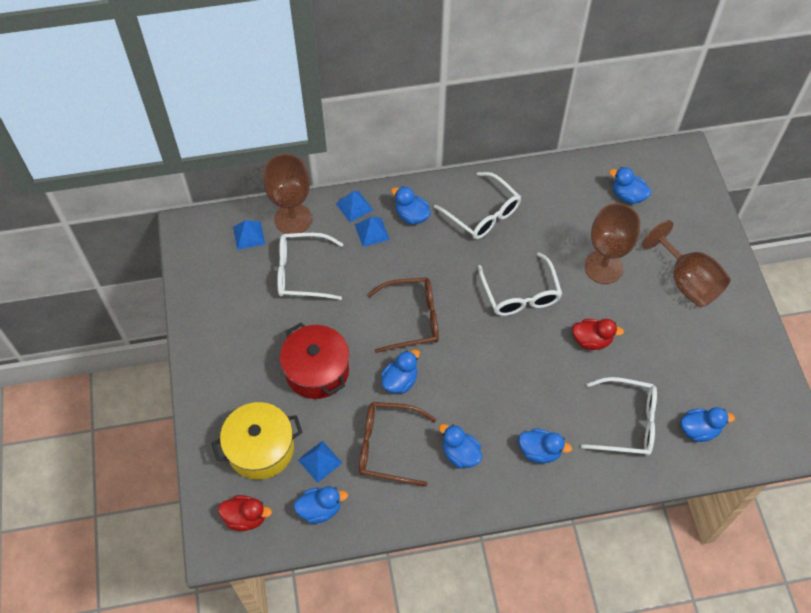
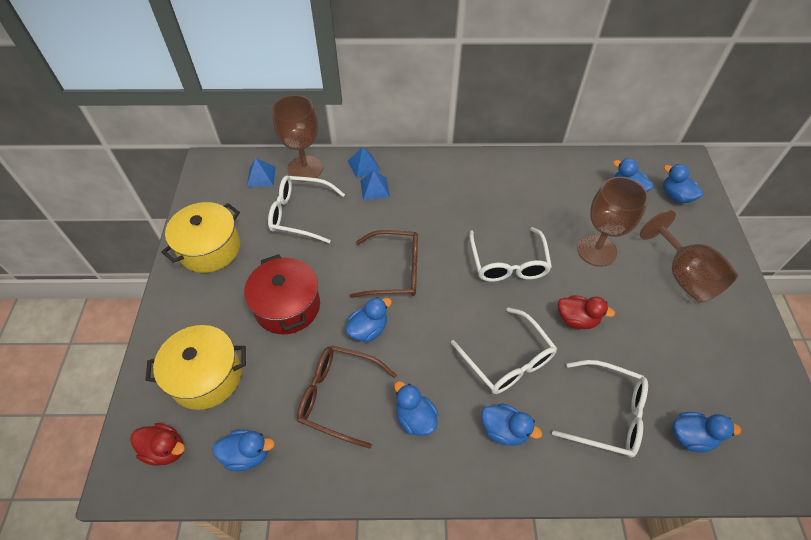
camera: 10 degrees right, 5 degrees down
blue pyramid [298,441,342,483] -> none
blue duck [391,186,431,225] -> blue duck moved to [663,164,704,203]
white glasses [434,172,521,239] -> white glasses moved to [451,307,557,394]
none -> yellow pot [161,202,240,273]

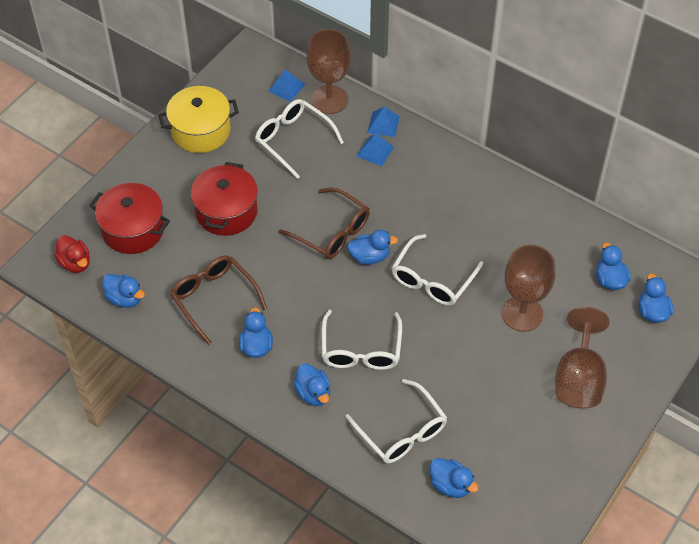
camera: 35 degrees right, 0 degrees up
yellow pot [145,325,246,410] -> red pot [89,183,170,254]
blue duck [345,297,392,342] -> blue duck moved to [347,230,398,265]
red duck [558,295,615,329] -> none

